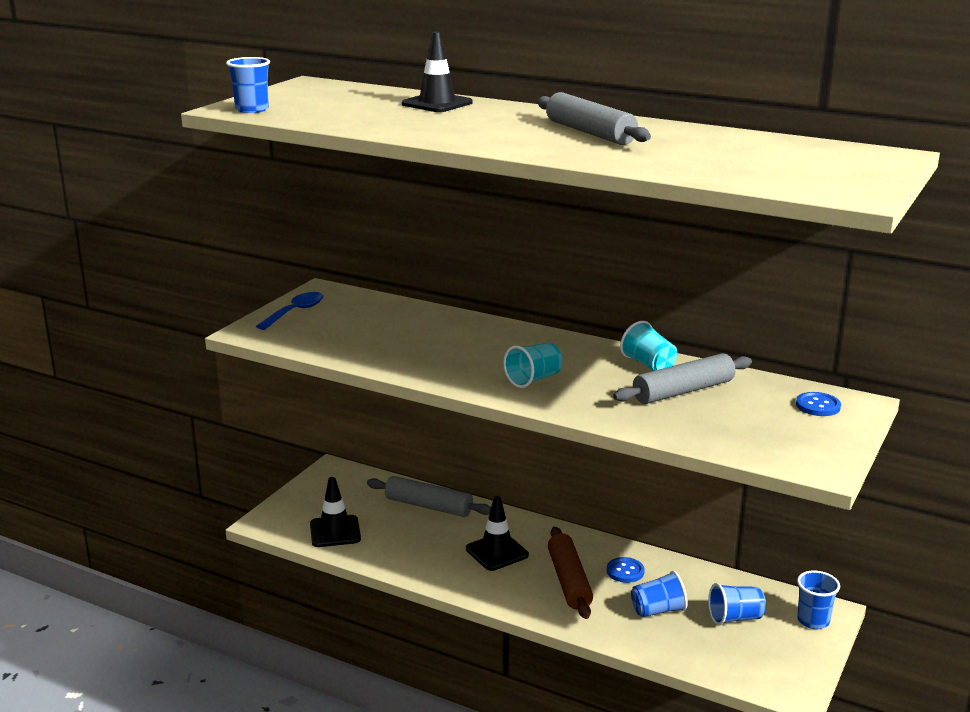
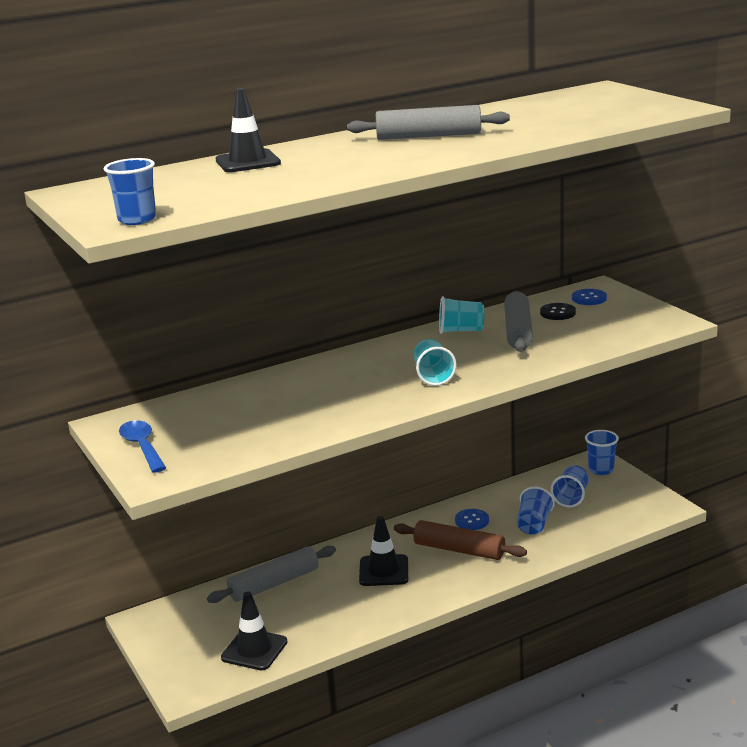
camera: 55 degrees left, 0 degrees up
none -> black button [540,303,576,320]

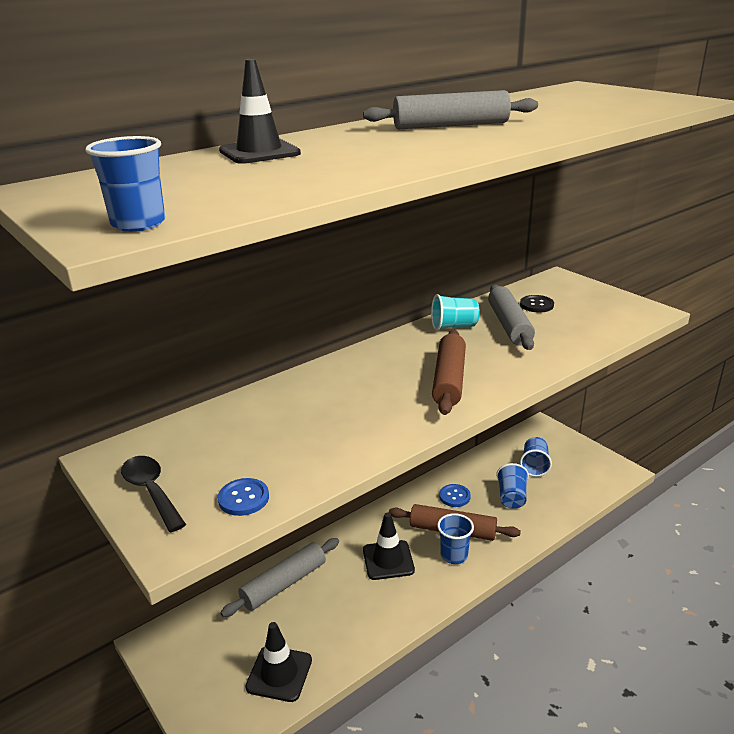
camera: 10 degrees left, 5 degrees up
blue spoon [119,420,166,473] -> black spoon [121,456,186,532]
turquoise cup [414,339,457,386] -> brown rolling pin [432,330,466,415]
blue button [572,289,607,305] -> blue button moved to [218,478,269,516]
blue cup [585,430,619,475] -> blue cup moved to [437,513,474,564]

